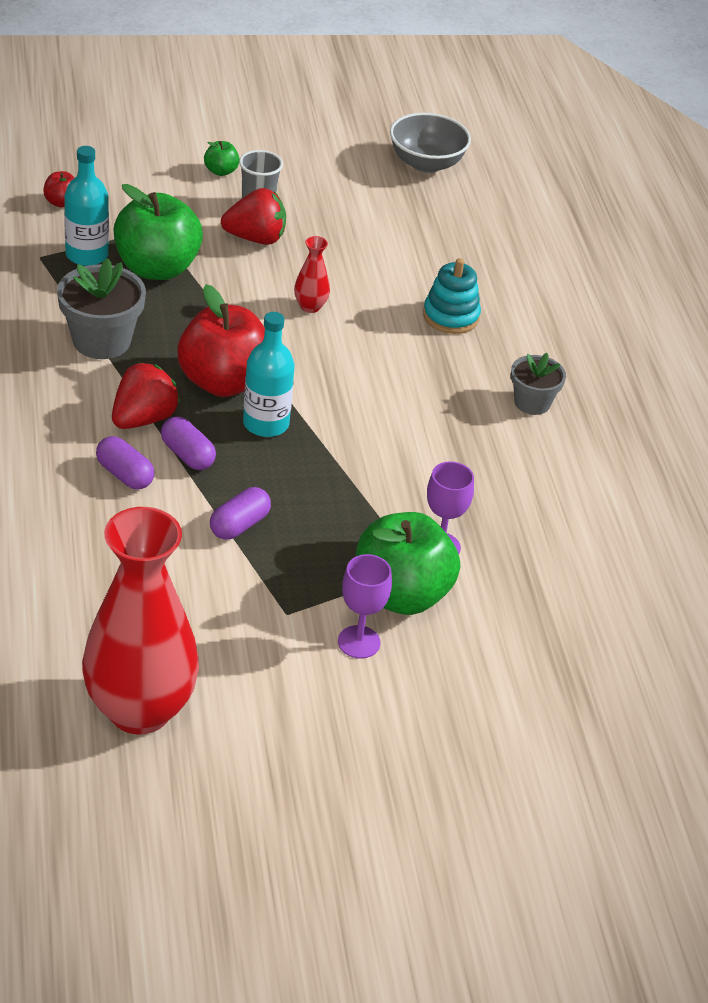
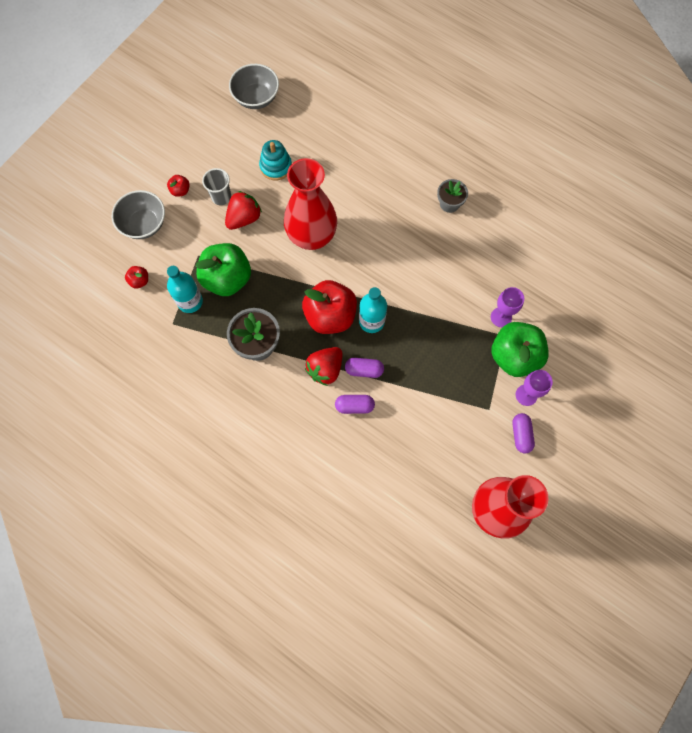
camera: 40 degrees left, 30 degrees up
red strawberry [112,362,180,429] -> red strawberry turned 135 degrees counterclockwise [305,347,342,386]
green apple [204,141,239,176] -> red apple [167,175,190,197]
purple capsule [210,487,271,540] -> purple capsule moved to [512,413,535,453]
red vase [294,236,330,313] -> red vase [284,158,337,250], size x2.50
turquoise stacking toy [423,258,481,334] -> turquoise stacking toy moved to [259,140,292,180]
none -> grey bowl [112,190,165,239]

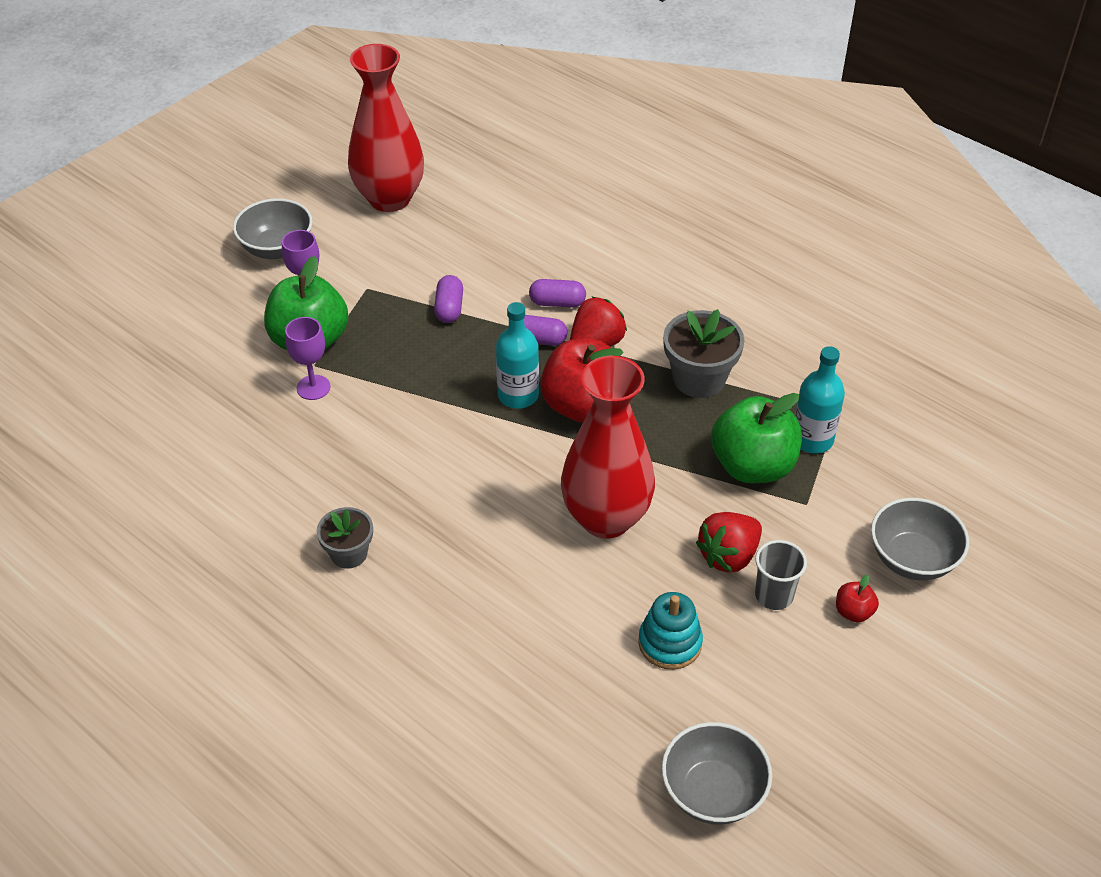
camera: 175 degrees left, 25 degrees down
red apple [125,266,148,288] -> none
purple capsule [512,413,535,453] -> purple capsule moved to [434,275,463,323]
none -> grey bowl [233,198,313,259]

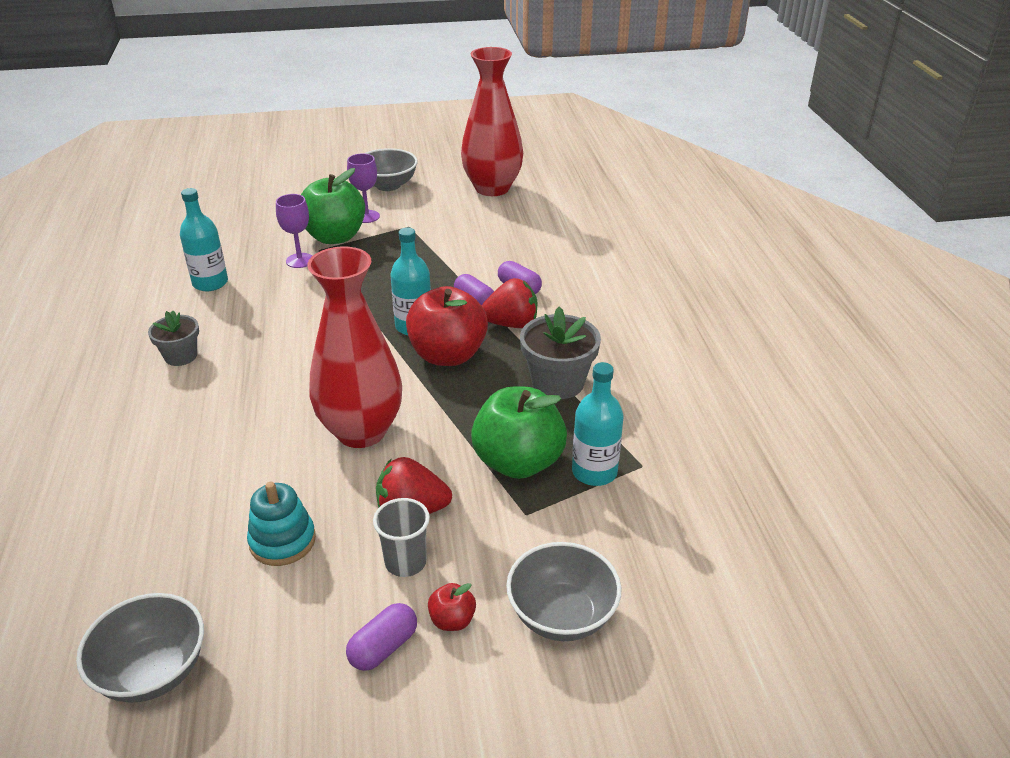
camera: 40 degrees right, 10 degrees down
purple capsule [434,275,463,323] -> purple capsule moved to [346,603,417,671]
none -> turquoise bottle [180,188,228,291]

